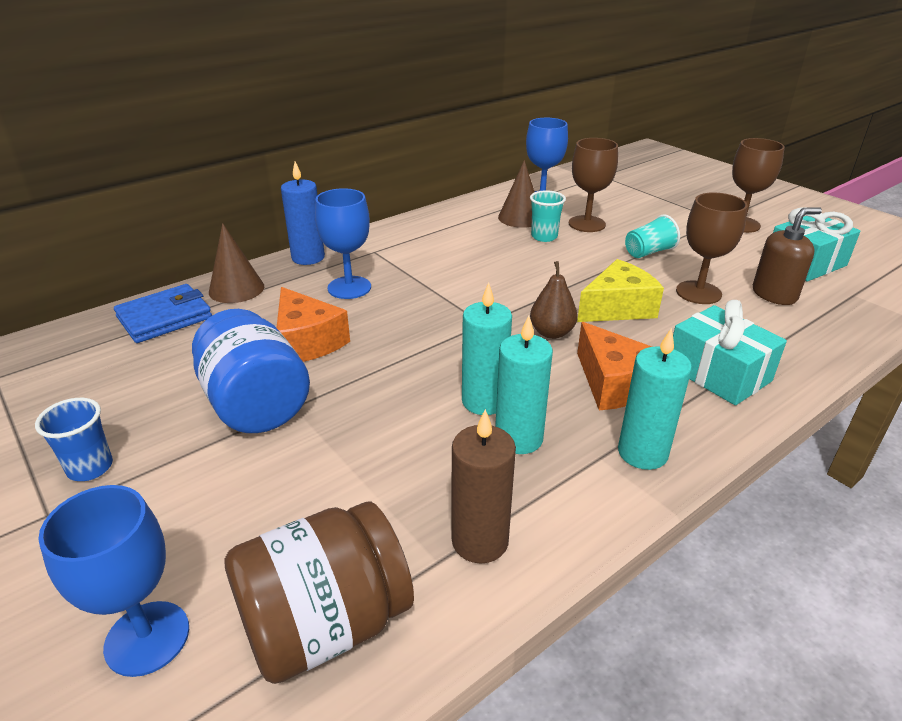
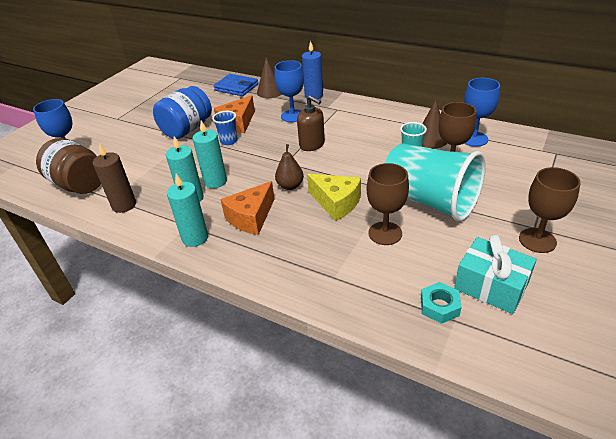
camera: 70 degrees right, 5 degrees up
blue cup [35,398,113,481] -> blue cup moved to [212,111,238,145]
turquoise cup [625,214,680,258] -> turquoise cup [385,143,486,222], size x2.35
turquoise gift [673,300,787,405] -> none
brown soap dispenser [753,207,822,305] -> brown soap dispenser moved to [297,95,325,151]
none -> turquoise nut [421,282,462,324]

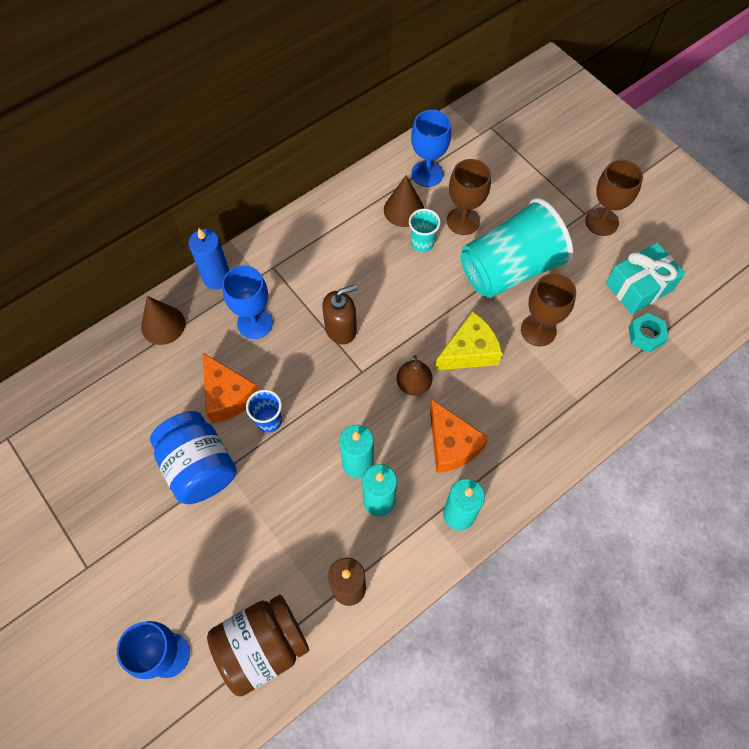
camera: 70 degrees left, 25 degrees up
blue wallet [214,74,258,96] -> none

